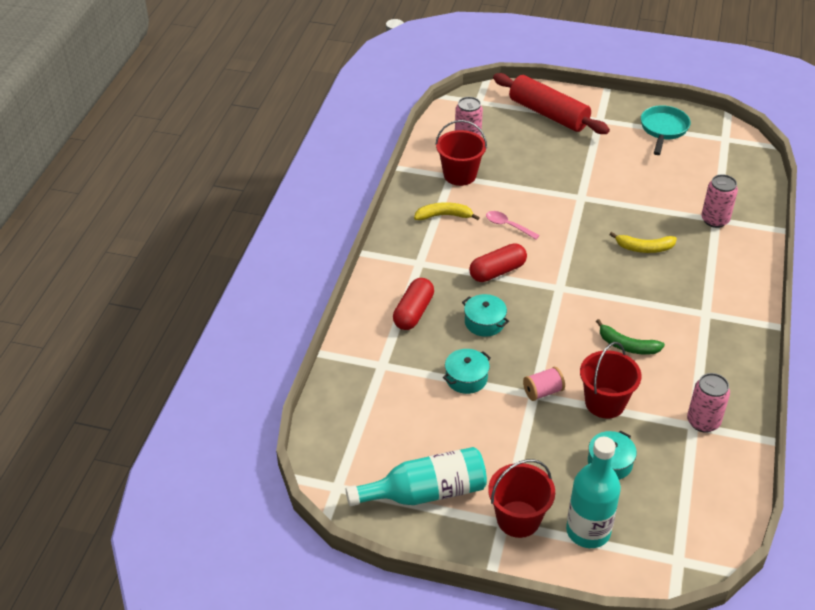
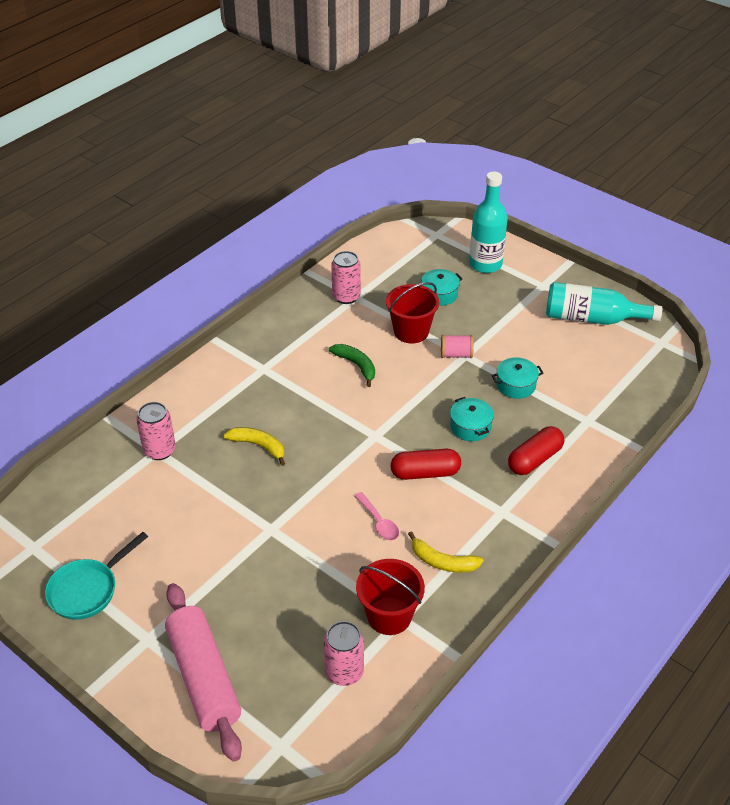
camera: 155 degrees left, 0 degrees up
red bucket [488,459,555,538] -> none
red rolling pin [493,73,610,134] -> pink rolling pin [165,583,242,762]

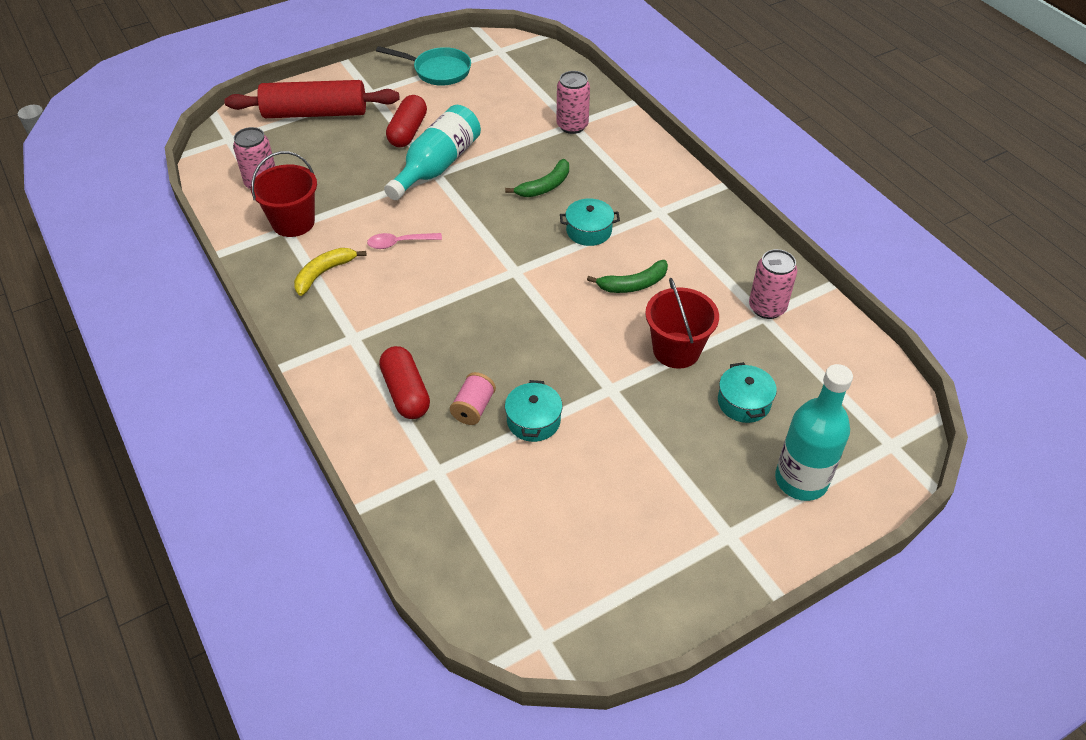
camera: 110 degrees right, 5 degrees up
turquoise pan [45,532,148,620] -> turquoise pan turned 135 degrees clockwise [376,46,471,86]
pink rolling pin [165,583,242,762] -> red rolling pin [224,80,399,118]
yellow banana [224,427,285,466] -> green banana [505,159,569,197]
red capsule [391,449,461,480] -> red capsule moved to [386,95,427,147]
pink spool [441,335,474,358] -> pink spool moved to [450,372,496,425]
turquoise pot [450,397,494,441] -> turquoise pot moved to [560,198,620,246]
turquoise bottle [546,282,662,325] -> turquoise bottle moved to [384,105,481,200]

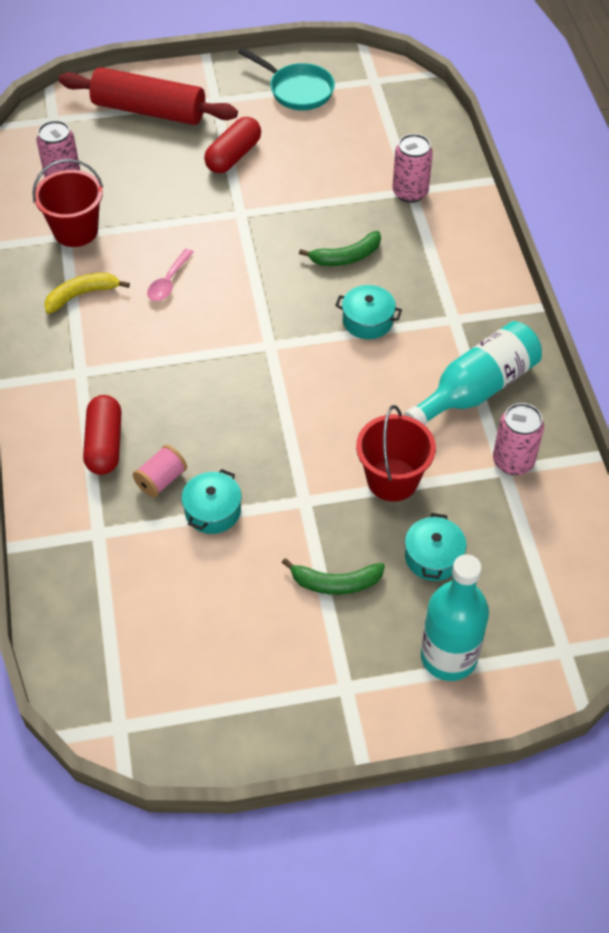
camera: 20 degrees right, 5 degrees up
pink spoon [367,233,442,249] -> pink spoon turned 75 degrees counterclockwise [147,249,193,301]
turquoise bottle [384,105,481,200] -> turquoise bottle moved to [404,321,542,425]
green banana [587,260,668,293] -> green banana moved to [282,558,385,595]

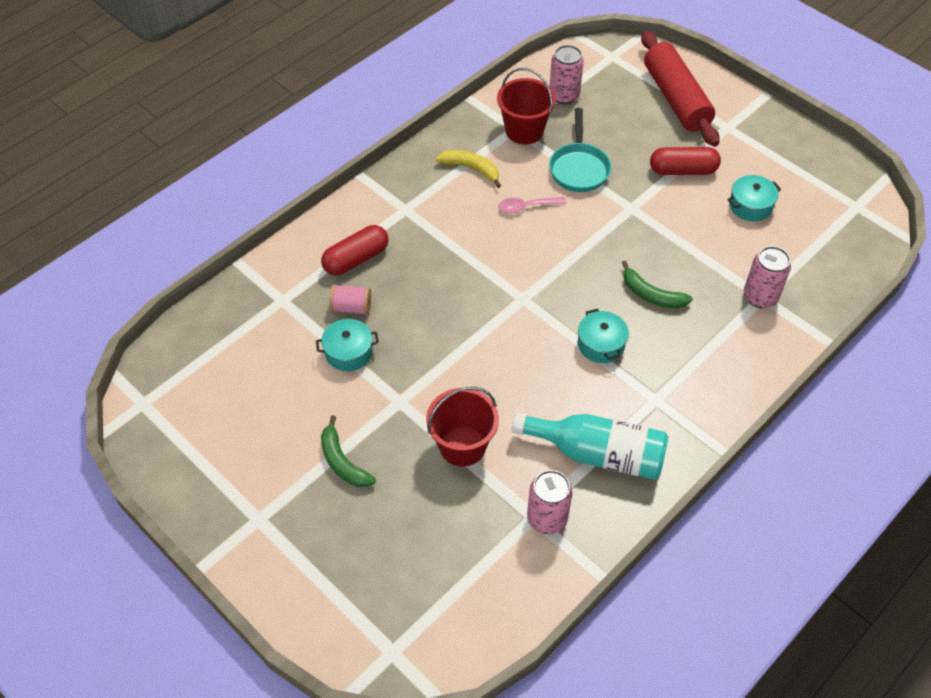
camera: 55 degrees right, 0 degrees up
turquoise pan [238,48,335,110] -> turquoise pan moved to [549,108,611,192]
turquoise pot [405,513,466,581] -> turquoise pot moved to [727,175,781,221]
turquoise bottle [421,554,489,681] -> none

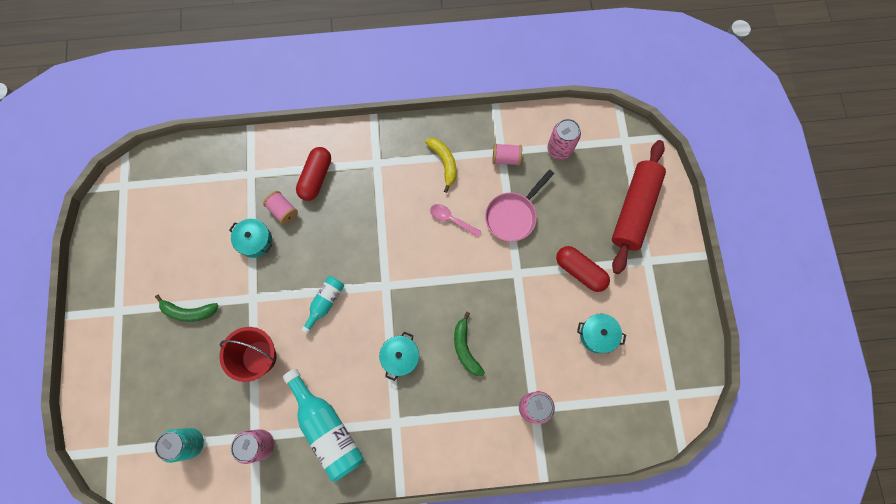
camera: 40 degrees right, 20 degrees up
red capsule [321,225,389,275] -> red capsule turned 75 degrees counterclockwise [296,147,331,201]
green banana [321,415,376,487] -> green banana turned 90 degrees counterclockwise [155,295,219,322]
red bucket [497,68,556,144] -> pink spool [492,143,522,166]
turquoise pan [549,108,611,192] -> pink pan [485,169,554,242]
none -> turquoise can [155,428,204,463]
none -> turquoise bottle [301,276,344,334]

